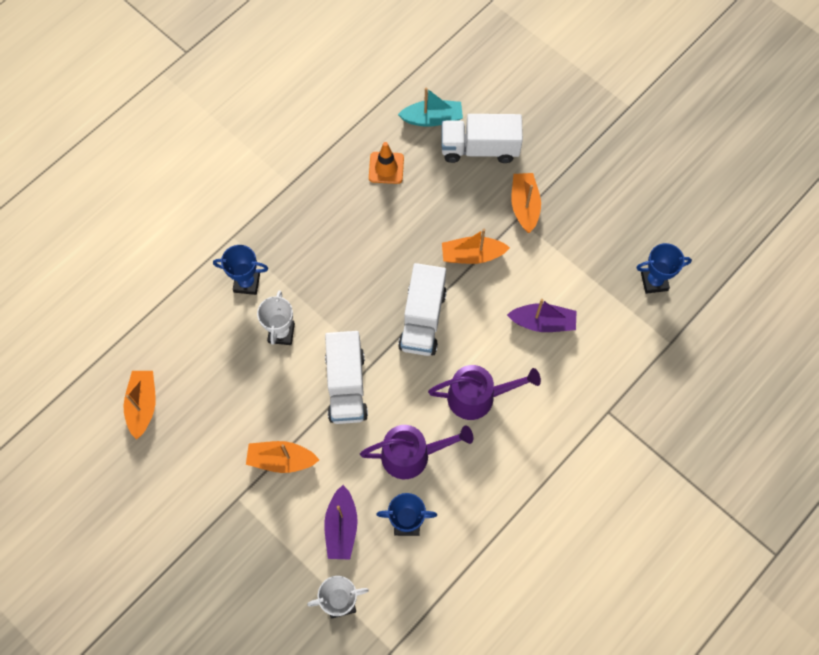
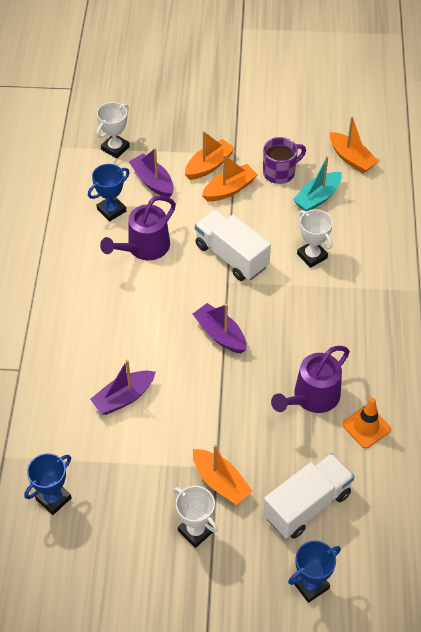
camera: 140 degrees right, 15 degrees down
blue trophy [213,245,268,295] -> blue trophy moved to [288,541,341,603]
turquoise boat [398,87,463,127] -> turquoise boat moved to [293,156,342,211]
white truck [398,263,447,356] -> purple boat [193,303,246,353]
purple watering can [428,365,541,420] -> purple watering can moved to [271,346,350,413]
orange boat [442,229,510,264] -> orange boat moved to [185,131,235,180]
none -> white trophy [174,486,218,548]
none -> purple mug [263,137,306,184]

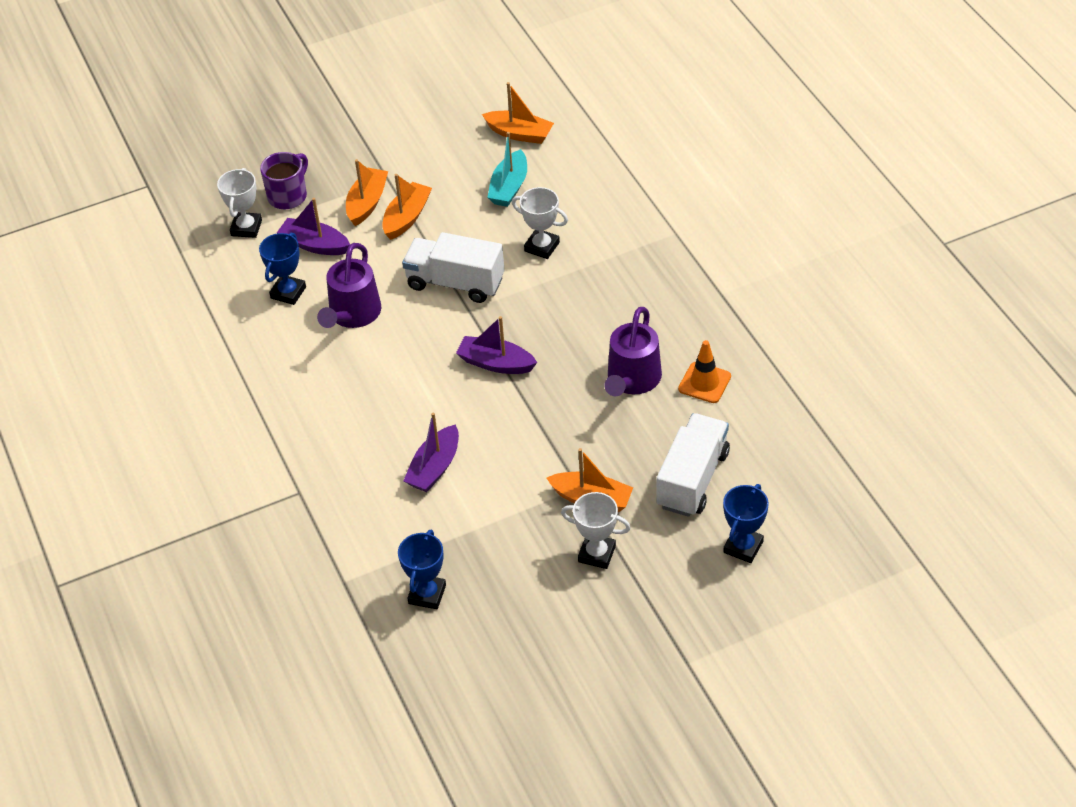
camera: 25 degrees left, 5 degrees down
purple mug [263,137,306,184] -> purple mug moved to [260,152,308,209]

